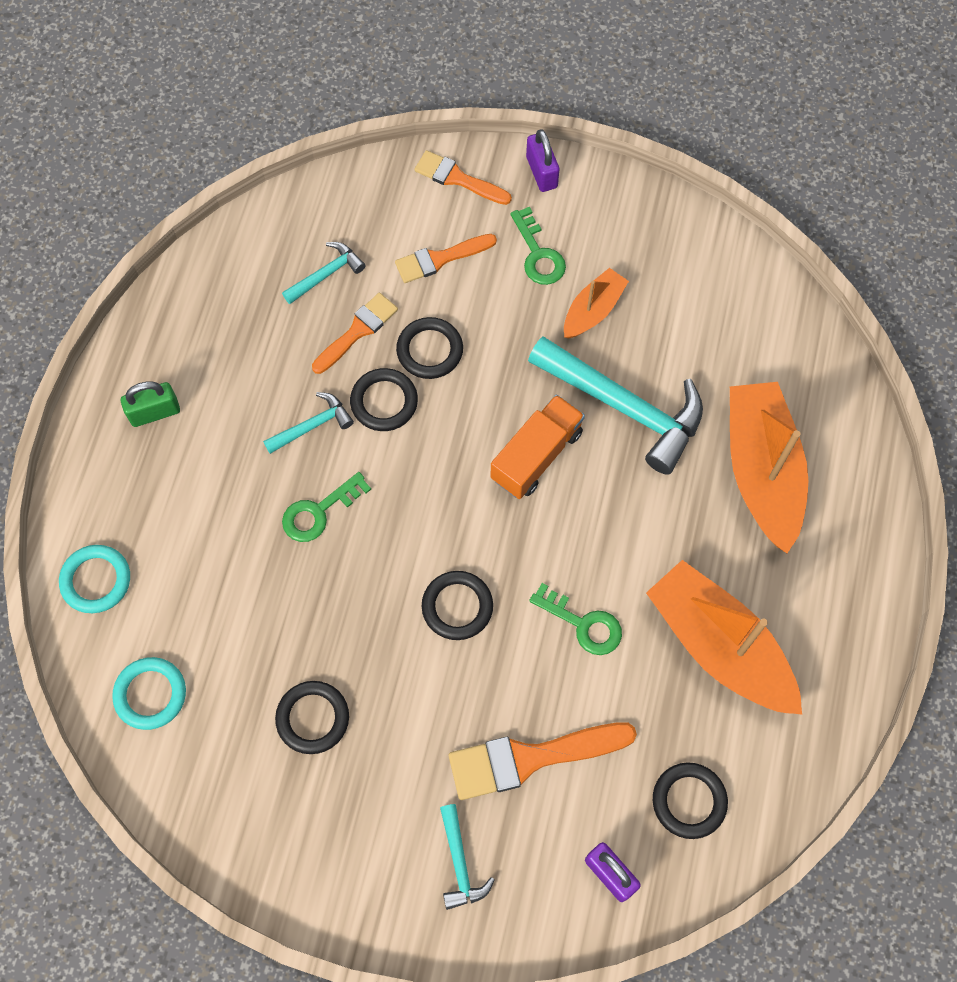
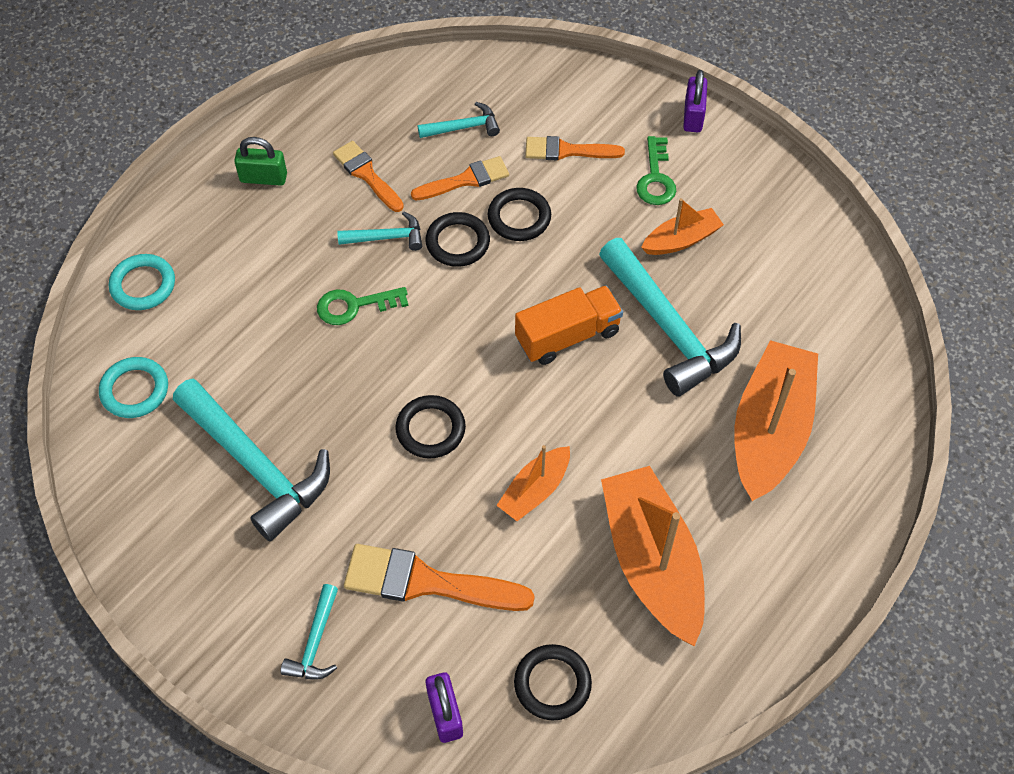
camera: 25 degrees right, 10 degrees down
black ring [275,681,349,754] -> turquoise hammer [173,379,330,542]
orange brush [414,150,512,205] -> orange brush moved to [333,141,404,212]
green key [529,583,622,655] -> orange boat [496,445,570,521]

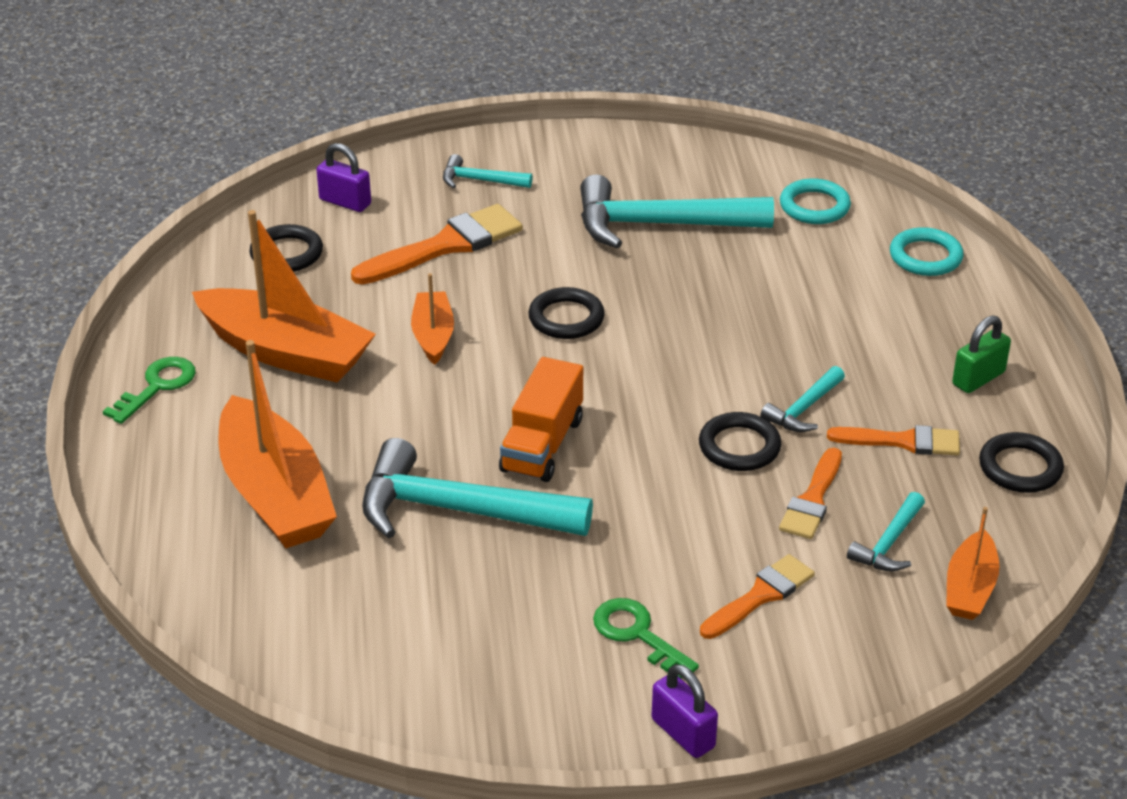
camera: 135 degrees right, 20 degrees down
turquoise hammer [280,584,338,680] -> turquoise hammer turned 45 degrees counterclockwise [443,154,533,188]
green key [317,287,408,325] -> green key moved to [103,357,196,424]
black ring [488,188,551,241] -> black ring moved to [979,432,1064,493]
orange boat [641,198,724,255] -> orange boat moved to [946,507,1000,620]

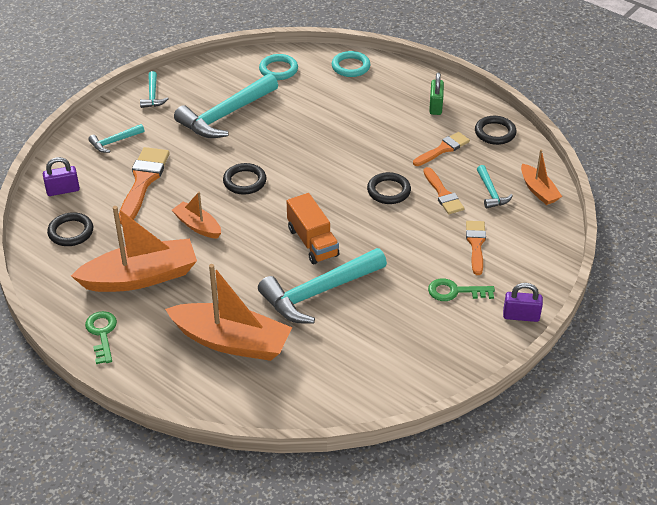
camera: 45 degrees left, 5 degrees up
turquoise hammer [760,366,845,432] -> turquoise hammer moved to [140,71,169,108]

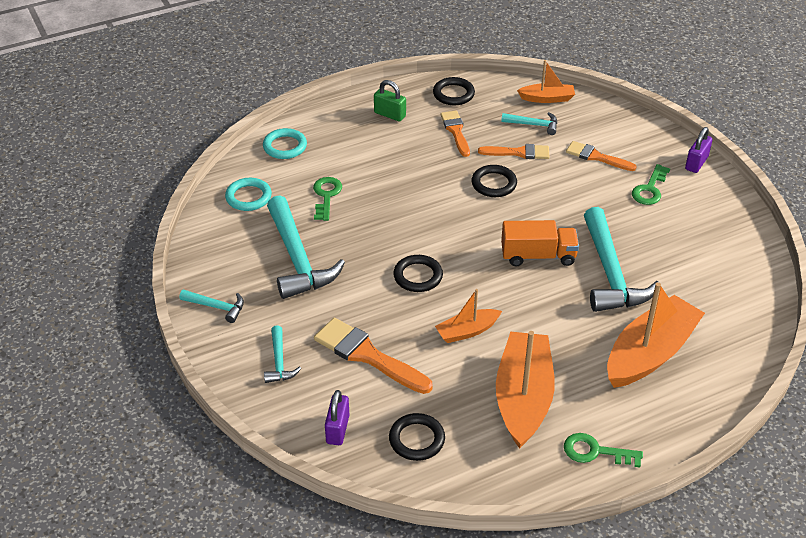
camera: 65 degrees left, 0 degrees up
none -> green key [313,177,342,221]

